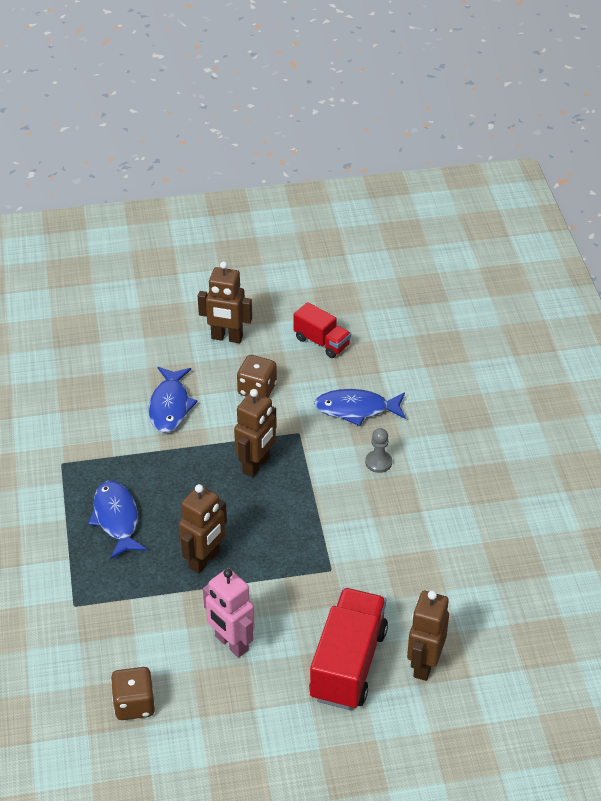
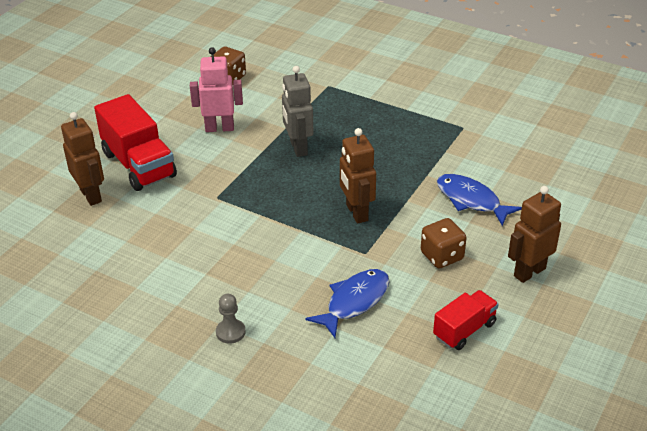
camera: 130 degrees right, 5 degrees down
blue fish [88,481,148,559] -> none
brown robot [179,484,227,573] -> grey robot [282,66,313,157]
red truck [293,302,351,358] -> red truck turned 150 degrees clockwise [433,290,499,350]
grey pawn [365,428,392,473] -> grey pawn moved to [216,294,246,344]

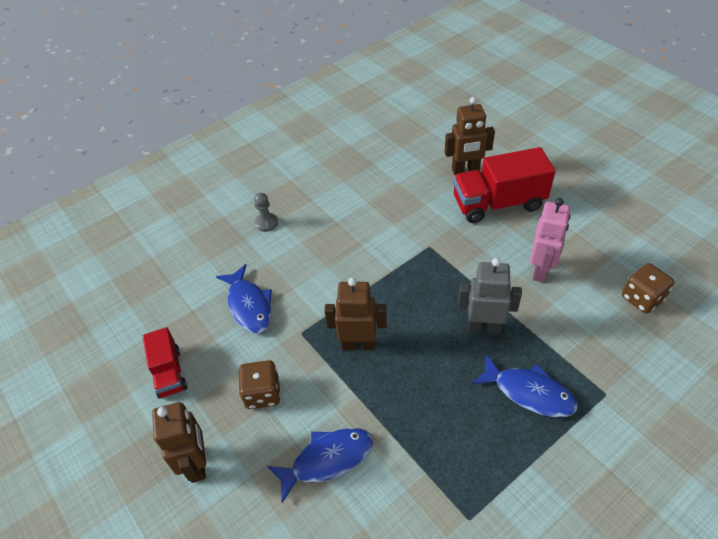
camera: 115 degrees right, 10 degrees up
none -> blue fish [472,354,578,417]

